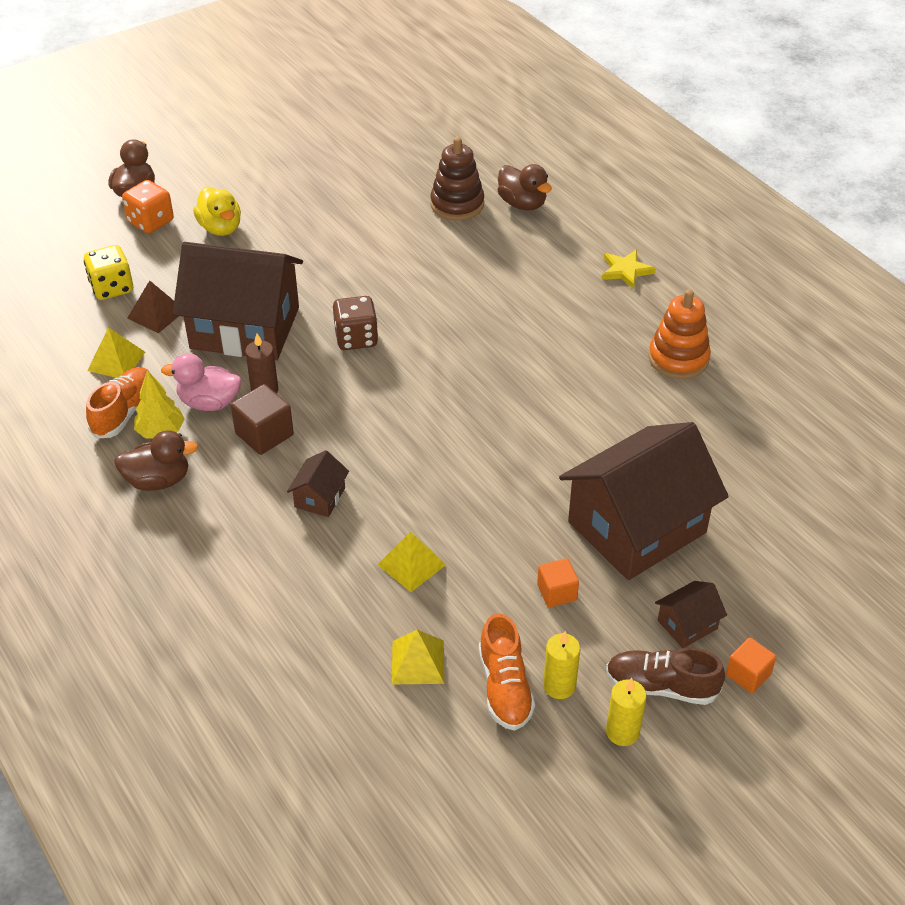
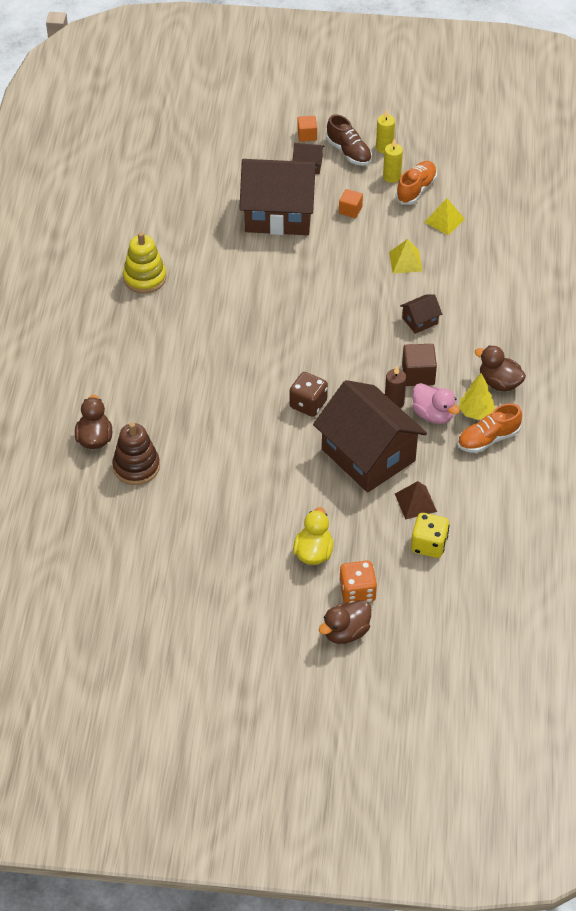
camera: 140 degrees left, 5 degrees up
yellow pyramid [87,327,145,378] -> none
yellow star [602,250,656,289] -> none
orange stacking toy [648,289,711,379] -> yellow stacking toy [123,232,166,293]

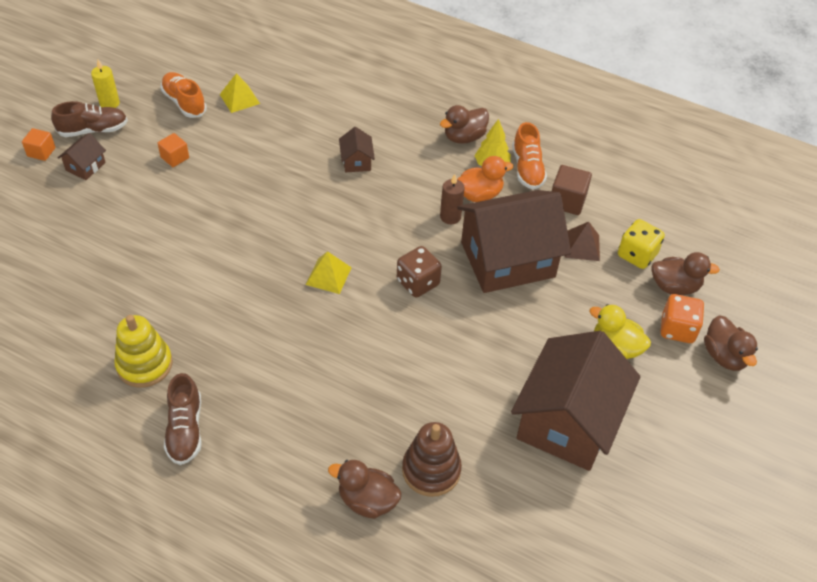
camera: 70 degrees left, 0 degrees up
brown house [239,159,317,235] -> brown house moved to [511,331,640,471]
yellow candle [383,138,403,183] -> none
yellow pyramid [389,239,423,273] -> yellow pyramid moved to [306,251,352,294]
brown cube [402,344,437,386] -> brown cube moved to [552,165,592,215]
pink duck [412,383,460,424] -> orange duck [457,156,514,202]
none -> brown shoe [164,373,202,465]
none -> brown duck [651,252,720,295]

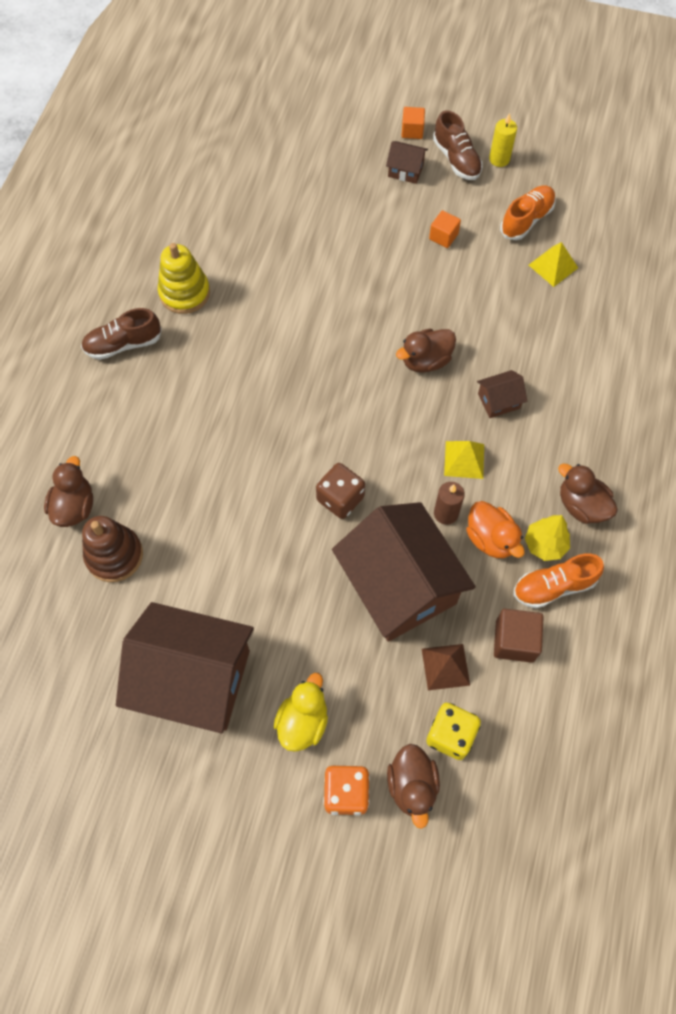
camera: 80 degrees right, 15 degrees up
yellow pyramid [306,251,352,294] -> yellow pyramid moved to [444,441,484,479]
brown duck [704,316,758,371] -> brown duck moved to [396,329,456,373]

